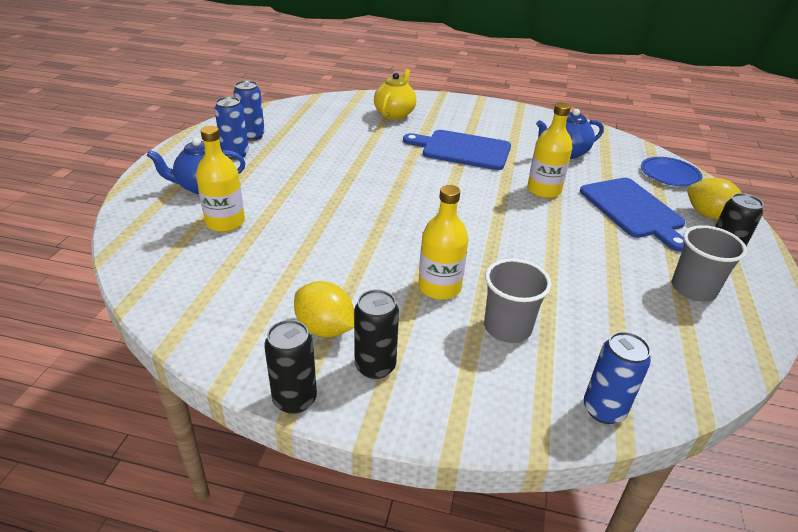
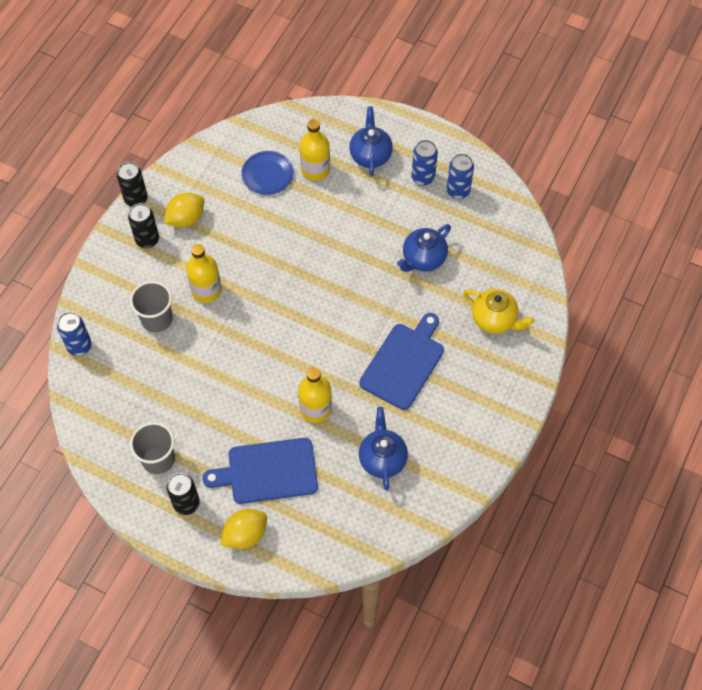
camera: 105 degrees right, 25 degrees up
blue plate [641,157,703,187] -> blue plate moved to [241,151,294,195]
none -> blue teapot [397,224,451,272]

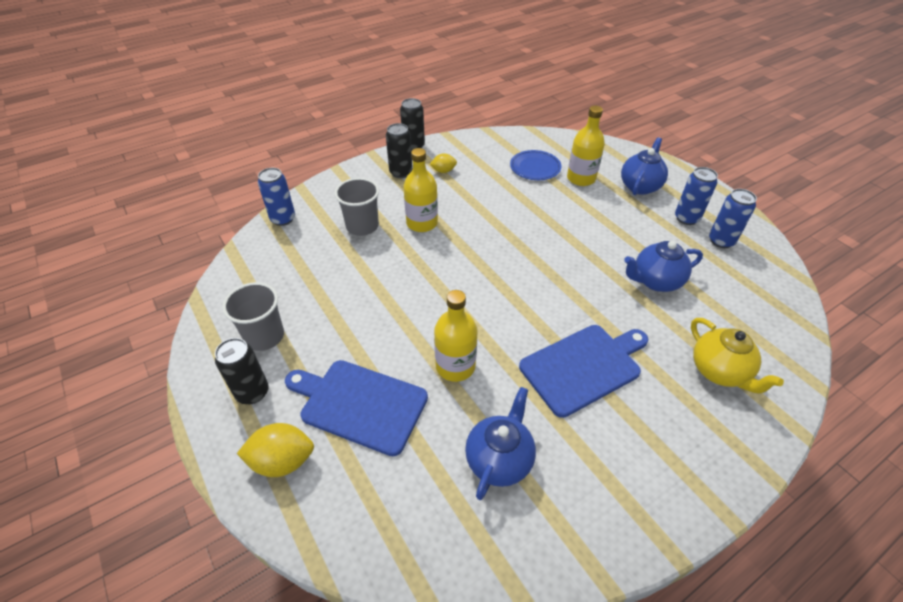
camera: 30 degrees right, 15 degrees down
yellow lemon [164,193,204,228] -> yellow lemon [429,153,457,173], size x0.60

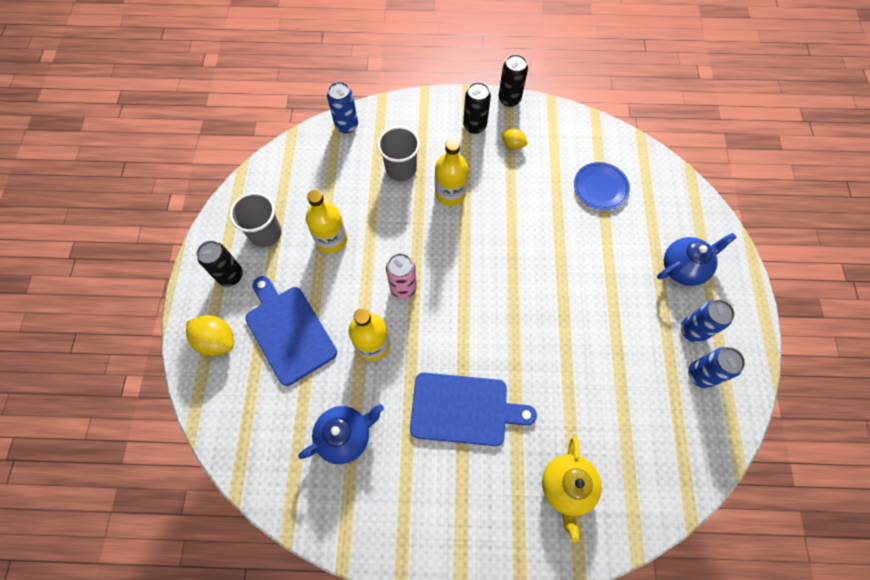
camera: 35 degrees right, 20 degrees up
yellow bottle [567,106,605,186] -> yellow bottle moved to [306,190,347,253]
blue teapot [624,241,703,292] -> none
none -> pink can [386,253,417,299]

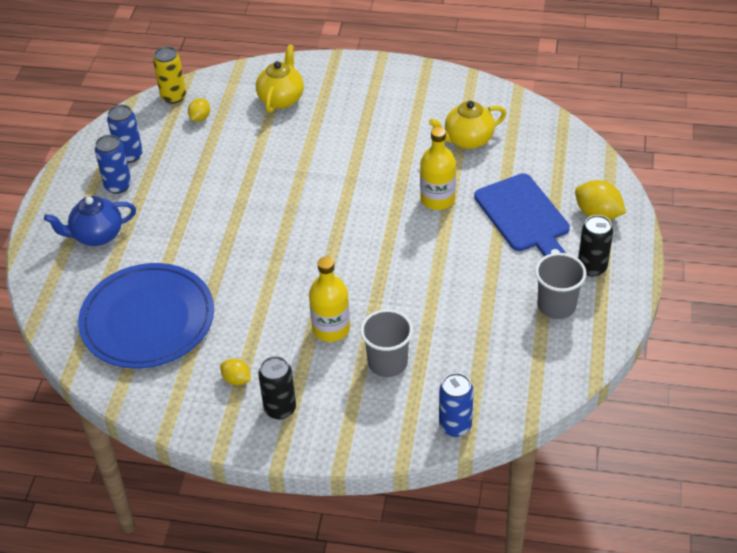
camera: 170 degrees left, 20 degrees down
blue teapot [298,404,384,464] -> yellow teapot [429,101,506,149]
yellow bottle [306,190,347,253] -> none
pink can [386,253,417,299] -> none
blue cutting board [410,372,537,446] -> none
black can [499,54,528,107] -> none
blue plate [574,162,630,210] -> blue plate [78,263,214,368], size x2.00
none -> yellow can [153,47,186,104]
none -> yellow lemon [188,98,210,122]

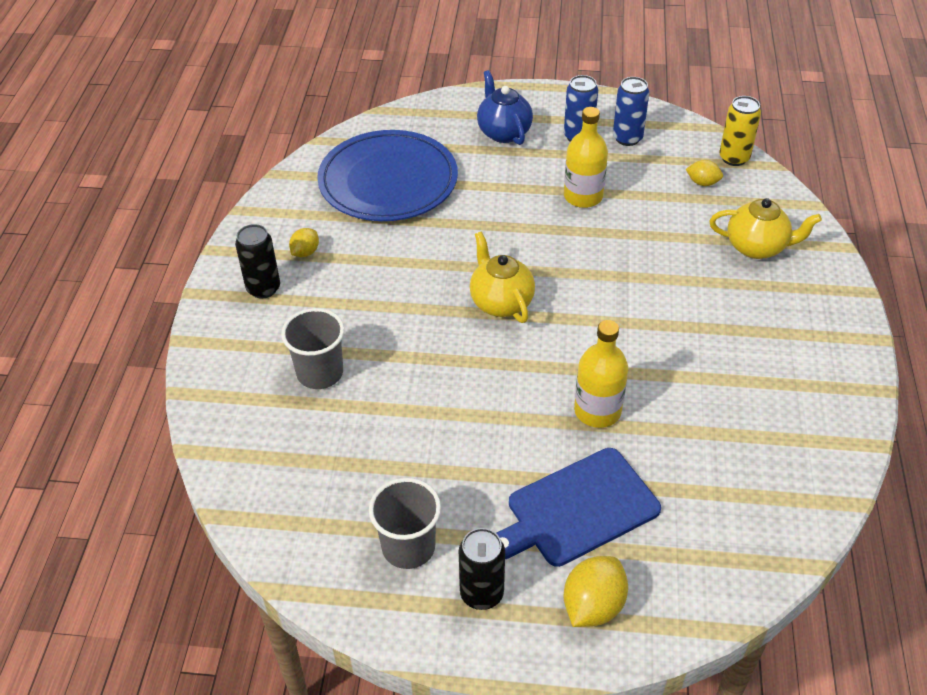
camera: 85 degrees right, 0 degrees up
yellow bottle [309,257,350,342] -> yellow bottle moved to [564,107,608,208]
yellow teapot [429,101,506,149] -> yellow teapot moved to [470,231,535,323]
blue can [439,373,474,437] -> none

